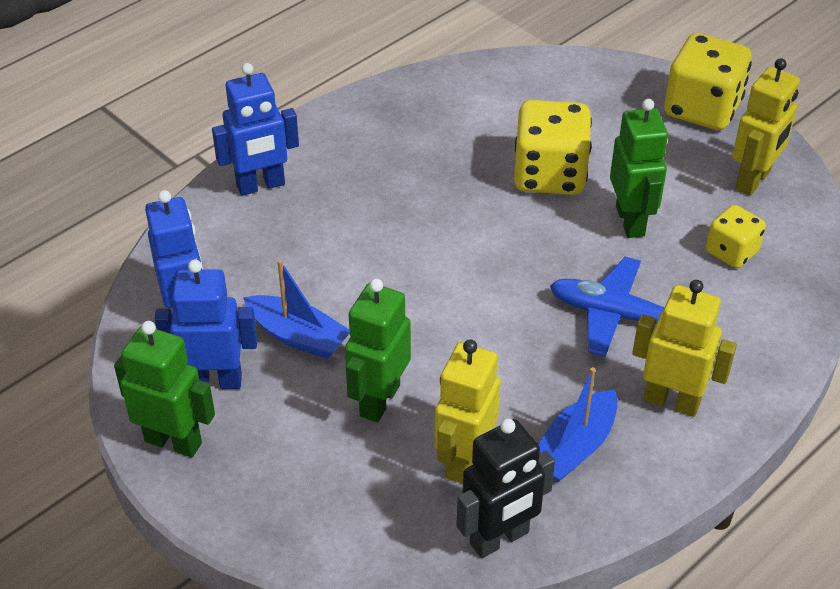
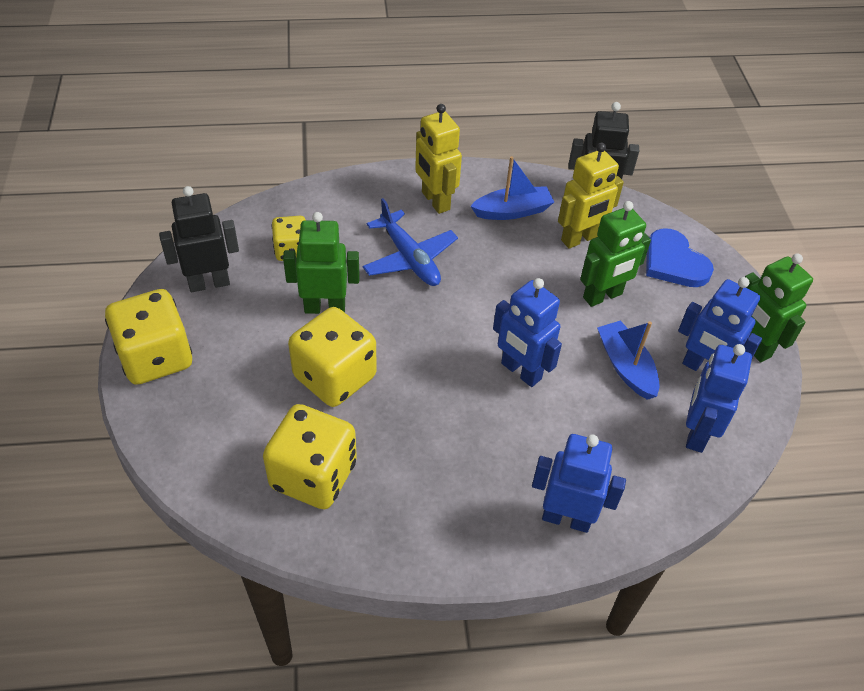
camera: 145 degrees left, 5 degrees up
green robot [610,99,668,238] -> green robot turned 60 degrees clockwise [283,212,360,314]
yellow robot [732,58,800,196] -> black robot [159,186,239,292]
none -> yellow dice [263,404,357,509]
none -> blue robot [493,278,562,387]
none -> blue heart [646,228,714,287]

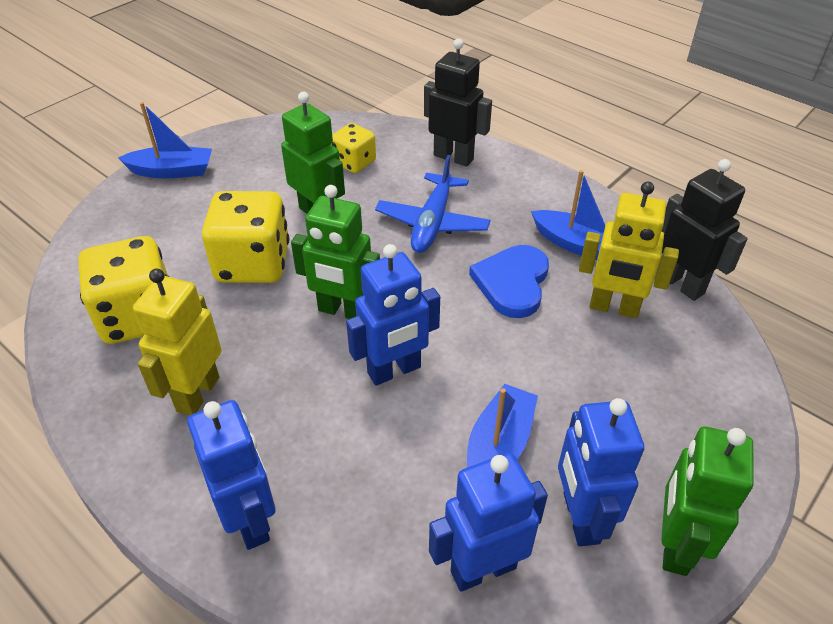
camera: 50 degrees right, 5 degrees down
yellow dice [105,289,192,385] -> blue boat [118,102,212,178]
black robot [159,186,239,292] -> black robot moved to [424,38,492,167]
yellow robot [415,104,462,214] -> yellow robot moved to [133,268,222,415]
blue robot [493,278,562,387] -> blue robot turned 120 degrees counterclockwise [346,244,440,386]
green robot [580,201,651,307] -> green robot moved to [291,185,380,319]
blue heart [646,228,714,287] -> blue heart moved to [469,245,549,318]

